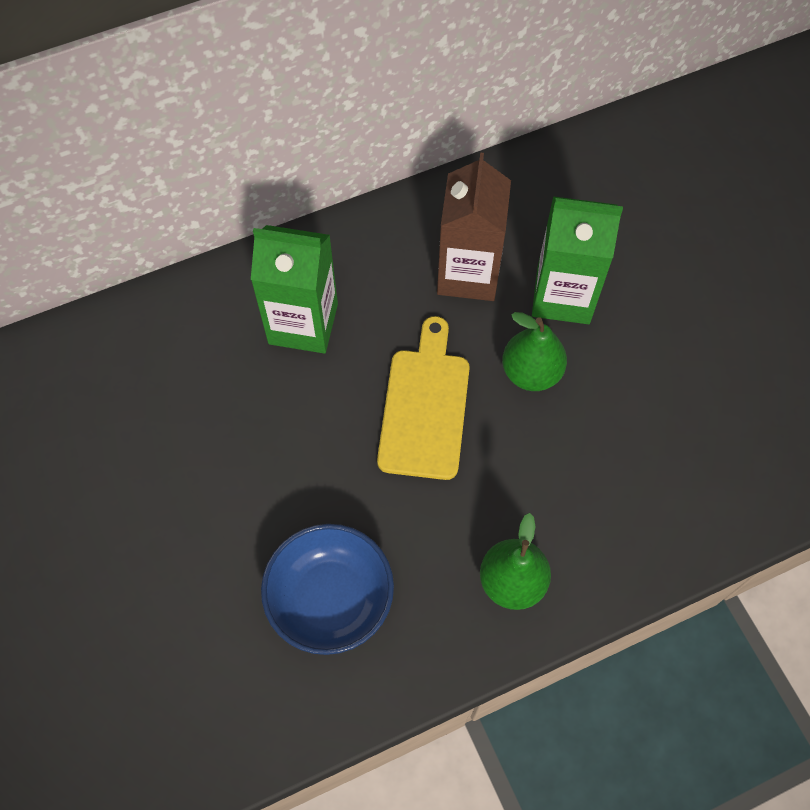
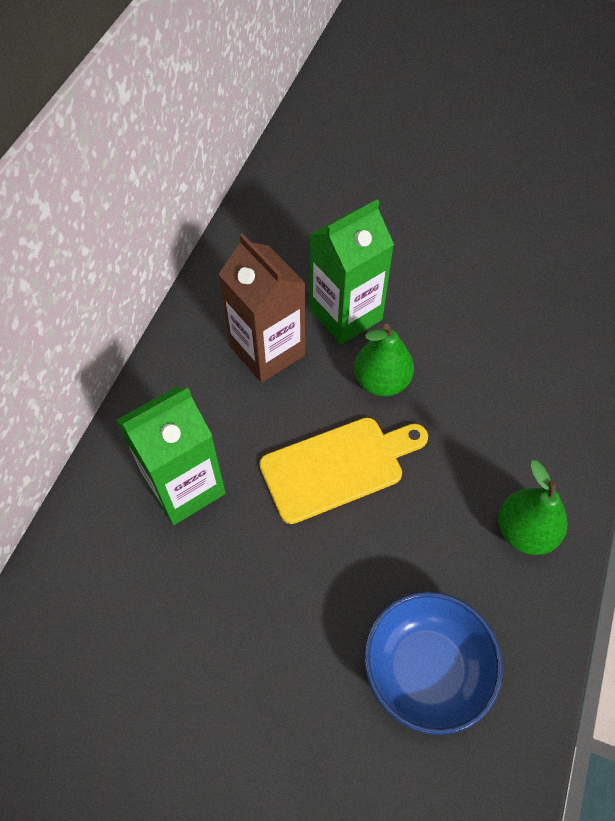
camera: 45 degrees left, 5 degrees down
yellow cutting board [377,316,470,480] -> yellow cutting board turned 105 degrees clockwise [259,418,428,524]

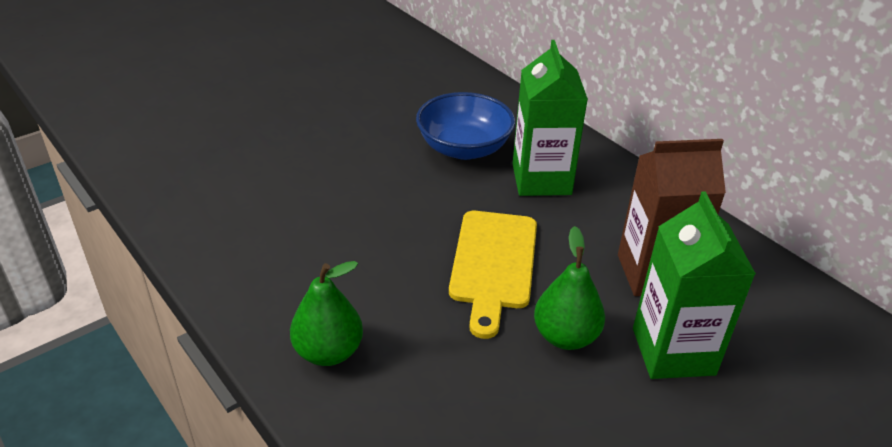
camera: 120 degrees right, 20 degrees down
blue bowl [364,591,503,735] -> blue bowl moved to [416,92,515,160]

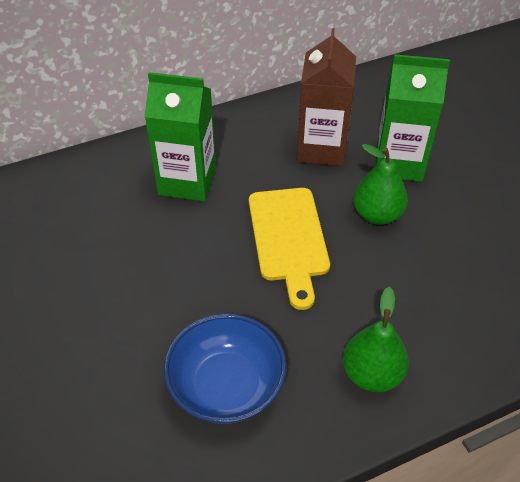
camera: 75 degrees left, 10 degrees up
blue bowl [416,92,515,160] -> blue bowl moved to [164,314,287,424]
yellow cutting board [449,211,537,339] -> yellow cutting board turned 60 degrees clockwise [249,188,330,310]

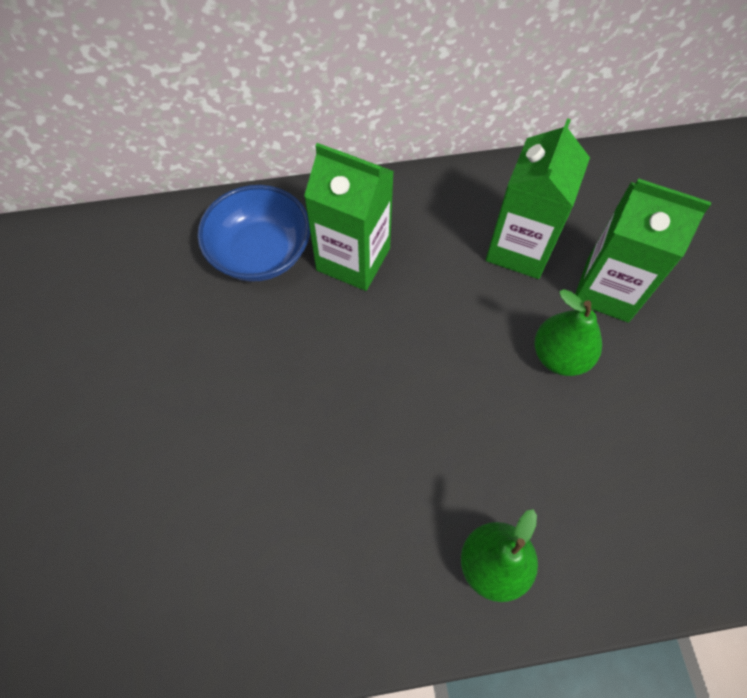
camera: 15 degrees right, 15 degrees up
blue bowl [164,314,287,424] -> blue bowl moved to [197,185,310,282]
yellow cutting board [249,188,330,310] -> none
brown carton [297,28,356,166] -> green carton [486,118,590,279]

